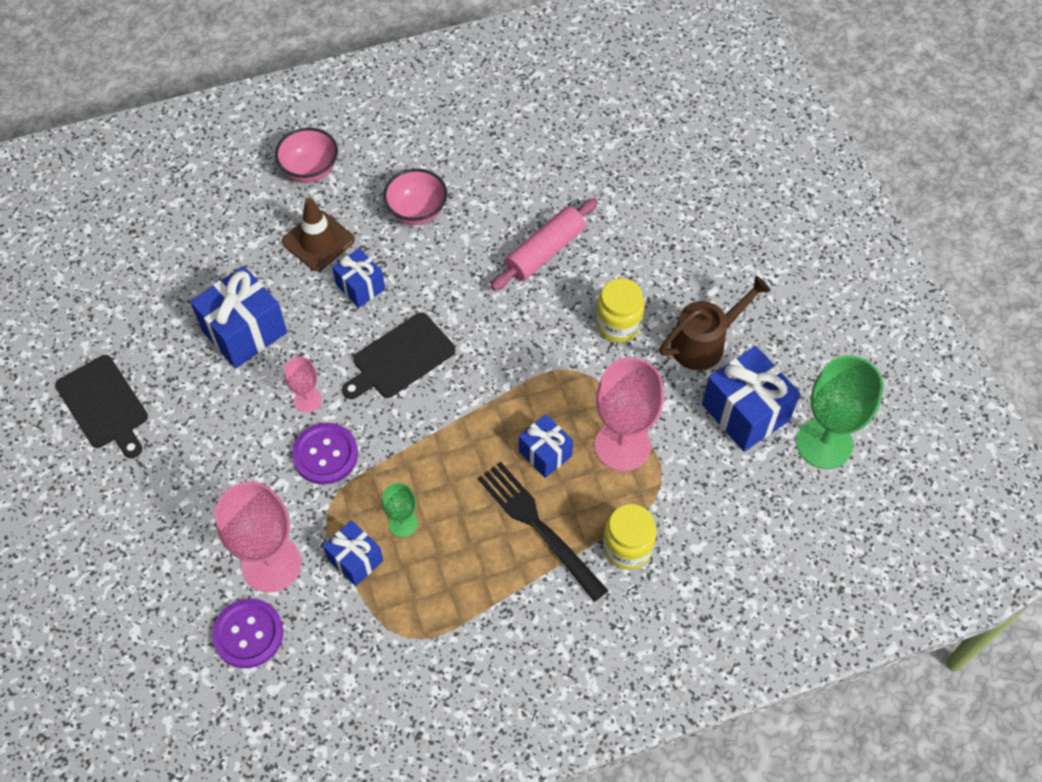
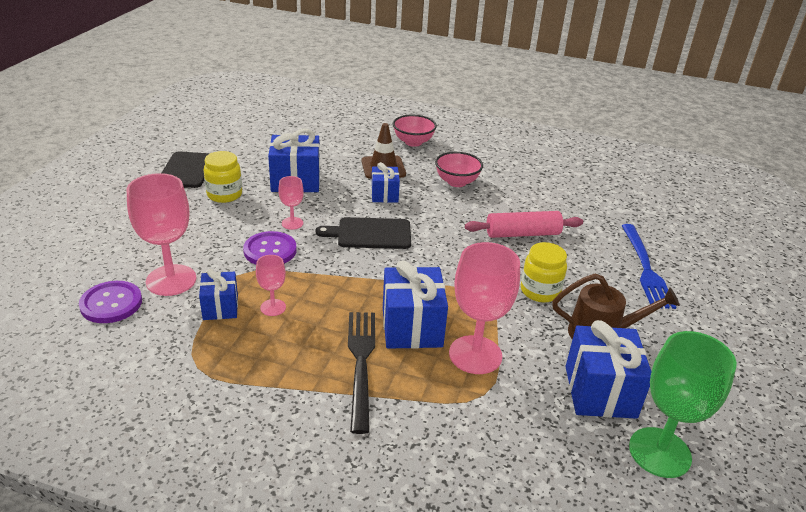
camera: 35 degrees right, 25 degrees down
green goblet [382,483,418,537] -> pink goblet [256,255,286,316]
blue gift [519,414,573,478] -> blue gift [383,261,448,349], size x1.68
yellow jar [603,504,657,570] -> yellow jar moved to [204,151,242,203]
none -> blue fork [621,224,677,309]

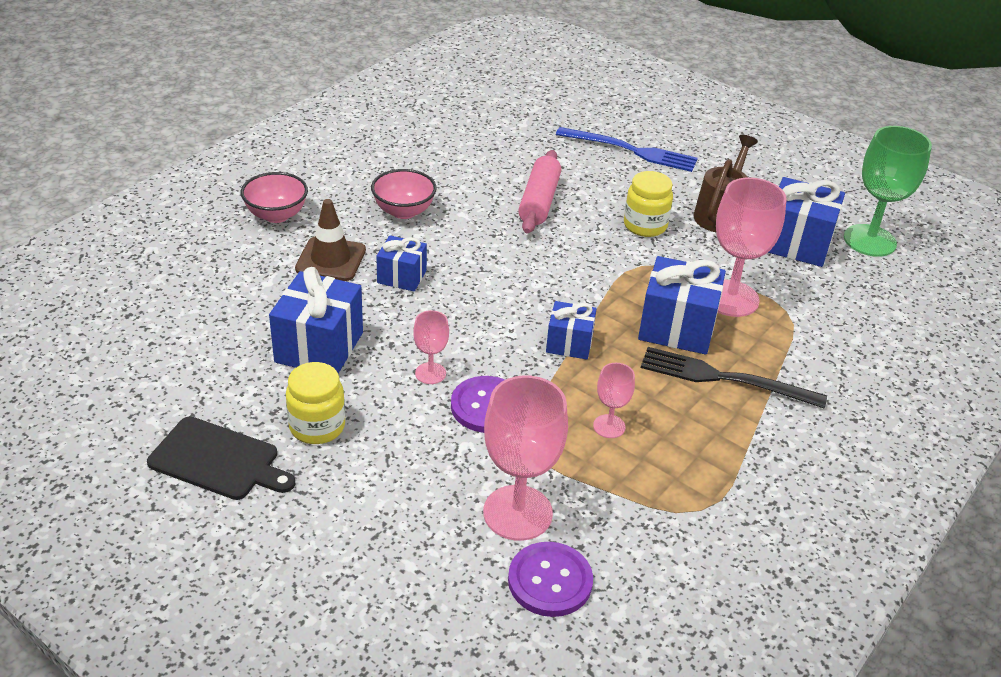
camera: 70 degrees left, 5 degrees up
blue gift [199,269,238,320] -> blue gift moved to [546,301,596,359]
black cutting board [316,217,411,249] -> none

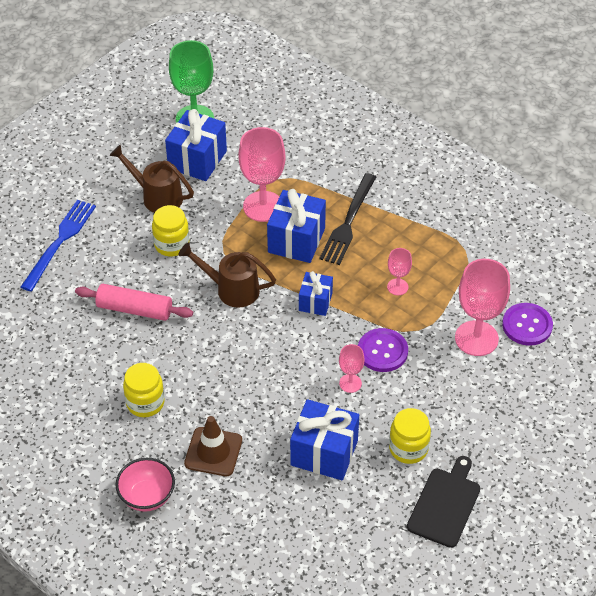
camera: 85 degrees left, 10 degrees up
pink bowl [371,169,437,219] -> yellow jar [123,363,165,417]
blue gift [376,235,427,292] -> none
none -> brown watering can [178,242,276,308]

